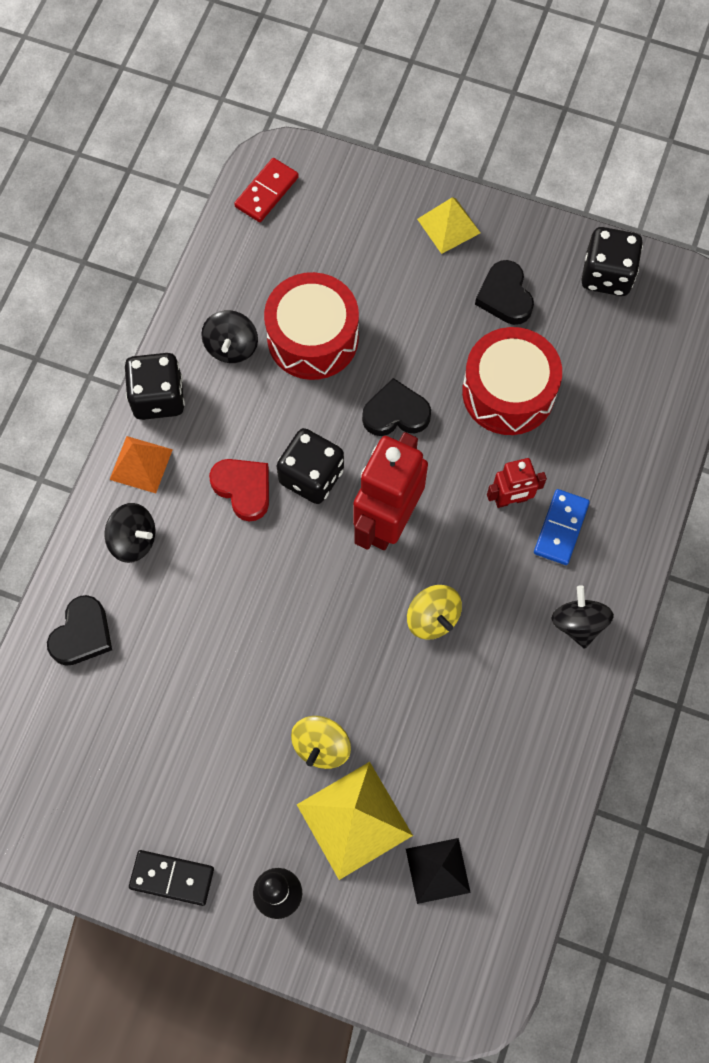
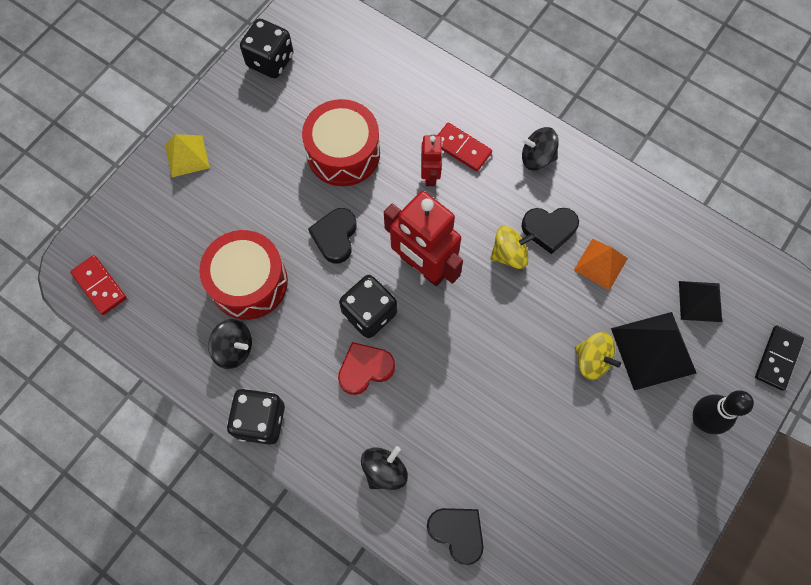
camera: 75 degrees left, 0 degrees up
orange pyramid [109,436,173,493] -> orange pyramid moved to [574,239,628,290]
black domino [129,850,214,906] -> black domino moved to [755,326,804,391]
yellow pyramid [297,762,413,880] -> black pyramid [611,312,696,391]
black heart [475,260,534,325] -> black heart moved to [521,208,579,254]
blue domino [534,489,590,565] -> red domino [437,123,492,171]

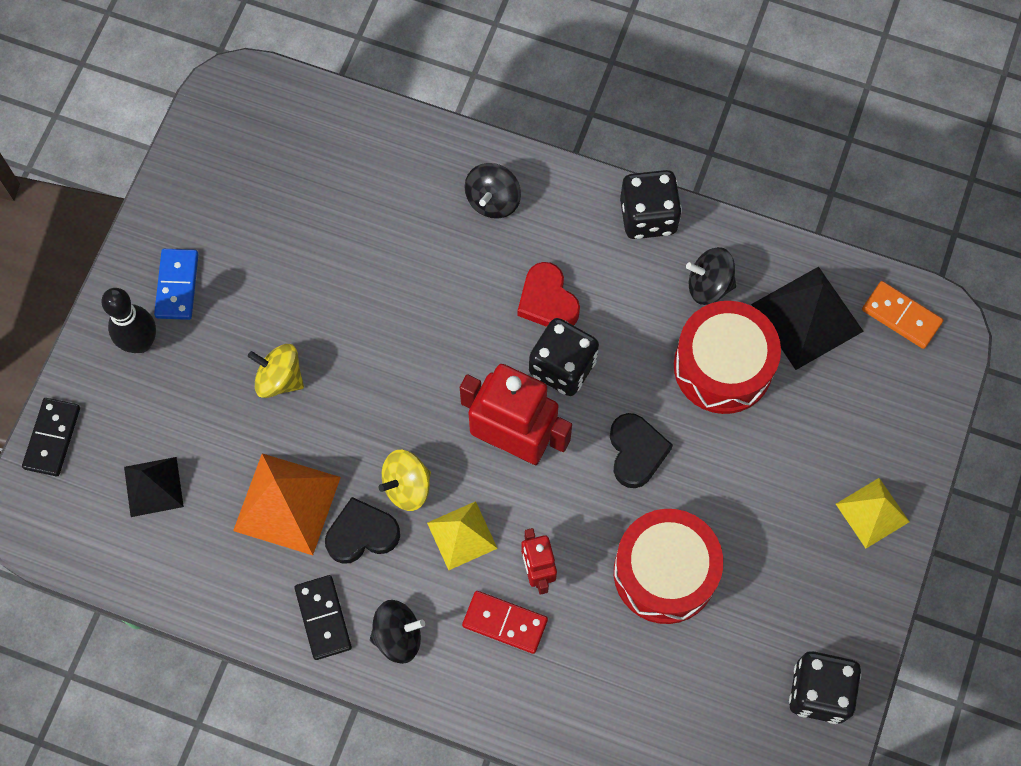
camera: 165 degrees right, 0 degrees up
red domino [70,255,127,315] -> orange domino [862,281,943,349]
red heart [338,342,395,395] -> red heart turned 105 degrees clockwise [517,262,580,327]
black heart [427,508,484,565] -> none
orange pyramid [574,239,628,290] -> orange pyramid [233,453,341,555], size x1.58
black pyramid [611,312,696,391] -> black pyramid moved to [751,267,864,370]
none -> blue domino [154,249,199,320]
none -> black domino [294,575,352,660]
none -> yellow pyramid [427,501,498,570]

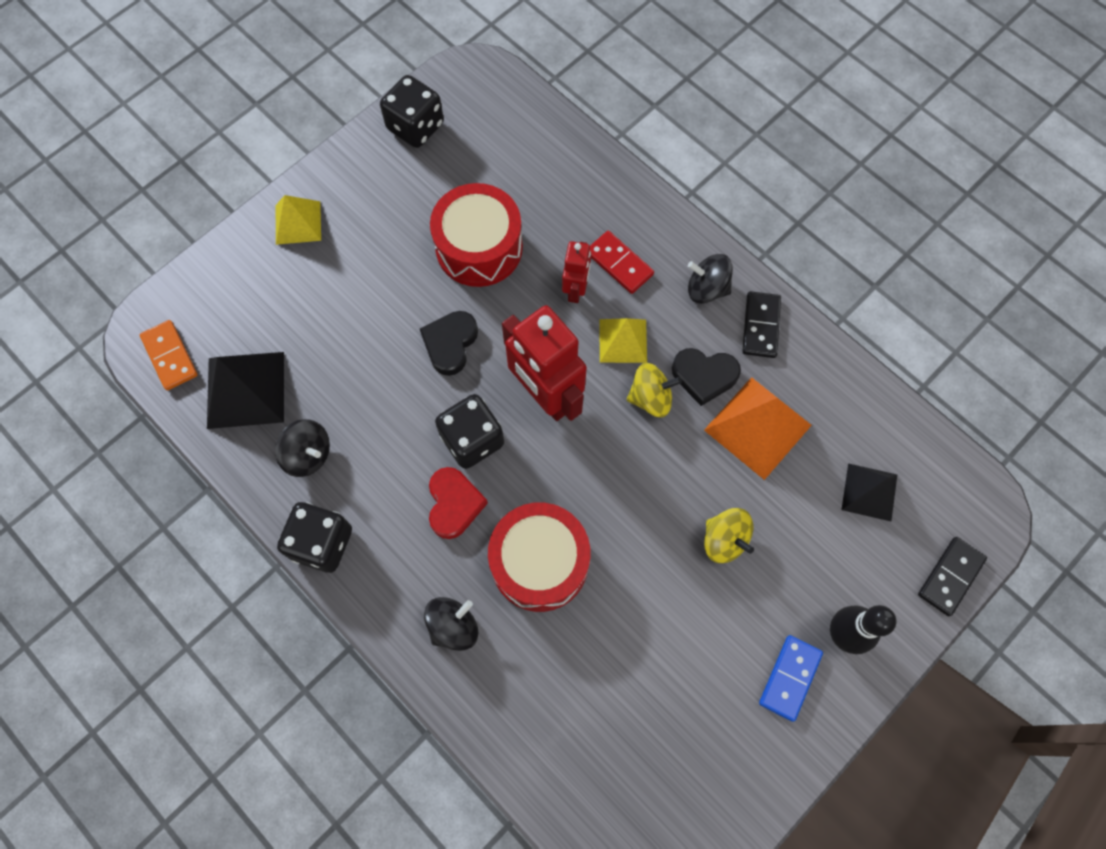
camera: 155 degrees left, 0 degrees up
red drum [674,301,781,414] -> red drum moved to [488,502,590,612]

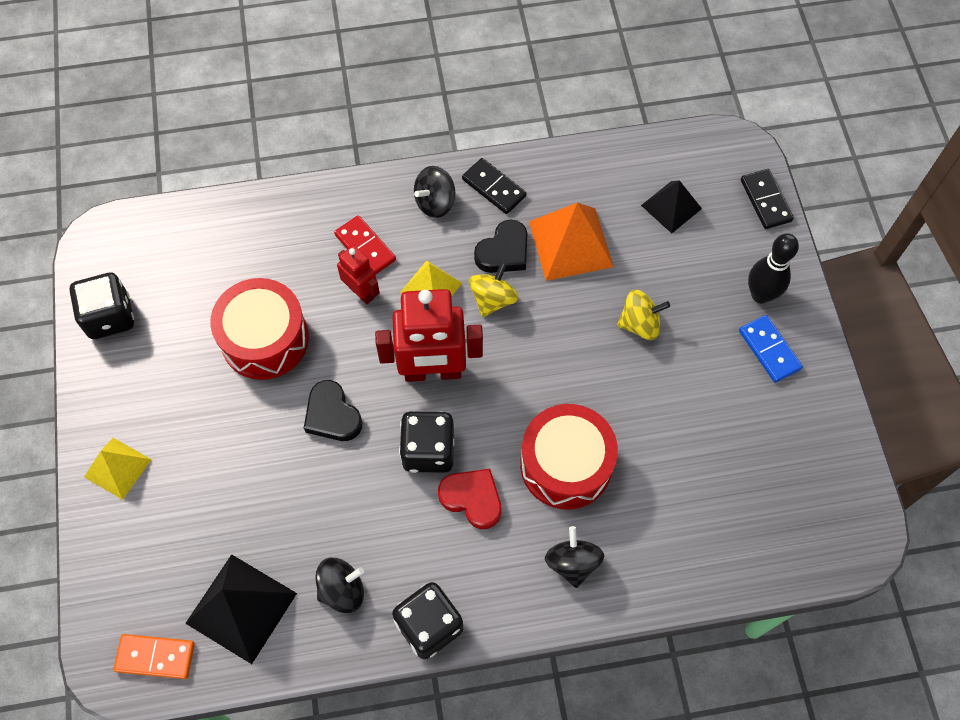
camera: 55 degrees left, 5 degrees down
red domino [590,231,654,294] -> red domino turned 60 degrees clockwise [334,215,396,274]

